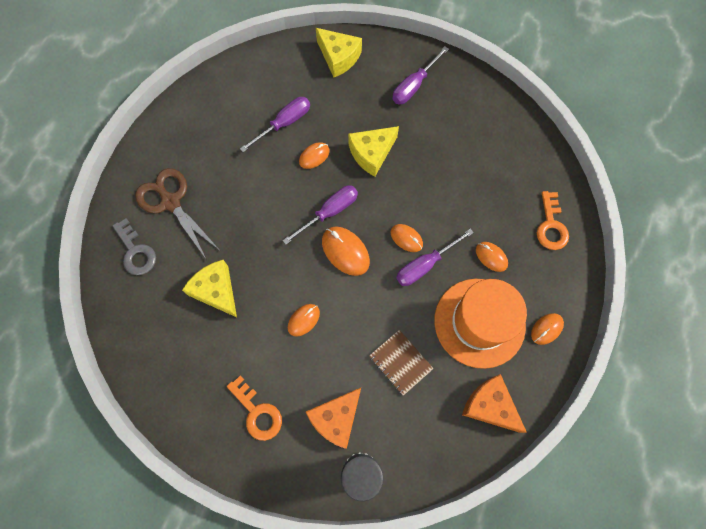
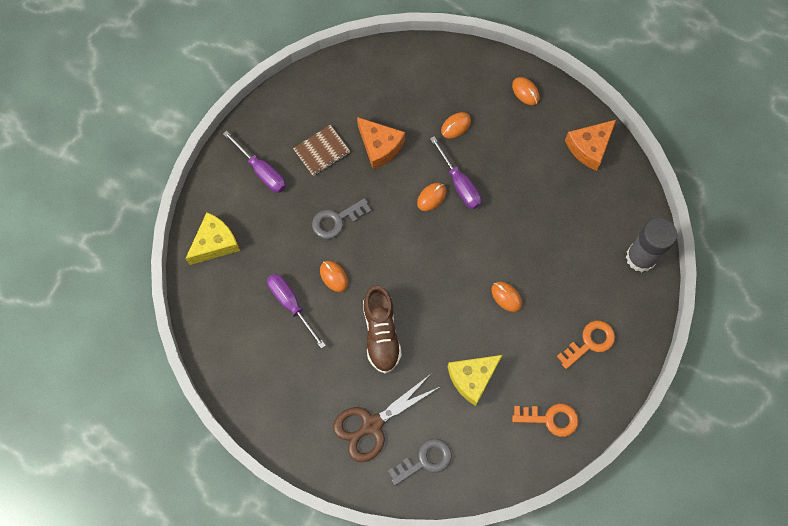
camera: 85 degrees left, 0 degrees up
purple screwdriver [283,185,358,245] -> none
orange cheese [306,388,361,449] -> orange cheese moved to [357,117,405,169]
orange mouse [322,227,370,276] -> none
yellow cheese [348,126,399,177] -> grey key [312,198,371,239]
brown notebook [369,330,434,396] -> brown notebook moved to [293,125,350,176]
orange hat [434,279,527,369] -> none
orange key [537,191,569,250] -> orange key moved to [512,404,579,437]
none -> brown shoe [363,286,402,374]

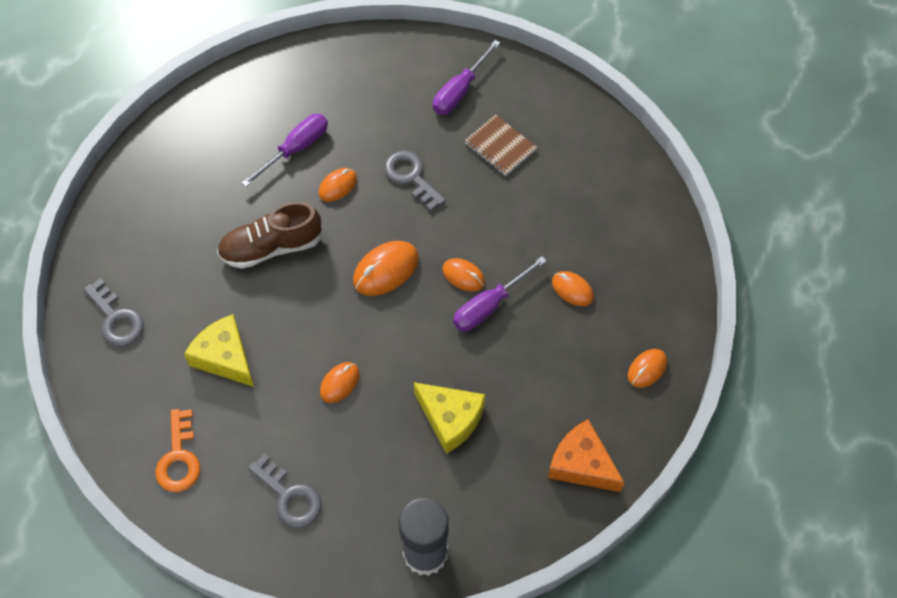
camera: 80 degrees right, 10 degrees down
yellow cheese [185,212,240,265] -> yellow cheese moved to [414,382,485,454]
brown scissors [333,373,440,462] -> none
orange cheese [357,117,405,169] -> none
orange key [557,321,615,369] -> grey key [248,454,322,528]
none -> orange mouse [353,241,419,296]

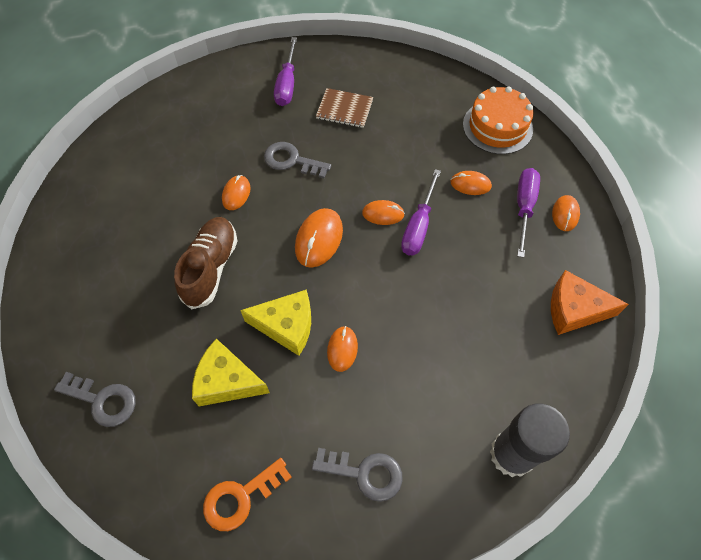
camera: 30 degrees left, 0 degrees up
orange key [155,409,200,492] -> orange key turned 90 degrees clockwise [203,458,292,531]
brown shoe [217,202,322,269] -> brown shoe turned 150 degrees clockwise [174,217,238,309]
purple screwdriver [242,114,328,187] -> purple screwdriver moved to [517,168,540,258]
yellow cheese [414,382,485,454] -> yellow cheese moved to [240,289,311,356]
none -> orange cake [463,86,533,154]

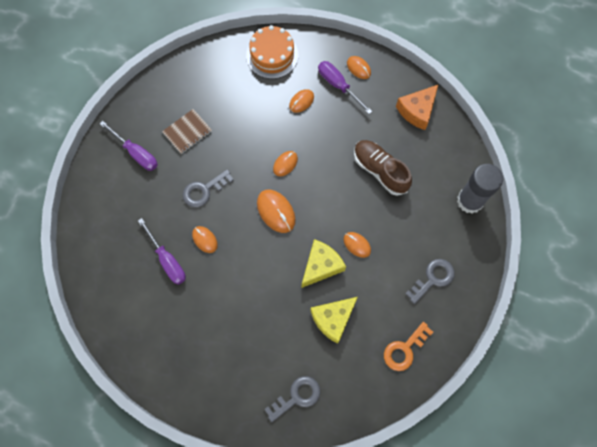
camera: 55 degrees left, 10 degrees up
brown shoe [174,217,238,309] -> brown shoe moved to [354,140,412,196]
orange key [203,458,292,531] -> orange key turned 45 degrees clockwise [384,322,433,371]
purple screwdriver [401,169,441,255] -> purple screwdriver moved to [138,218,186,285]

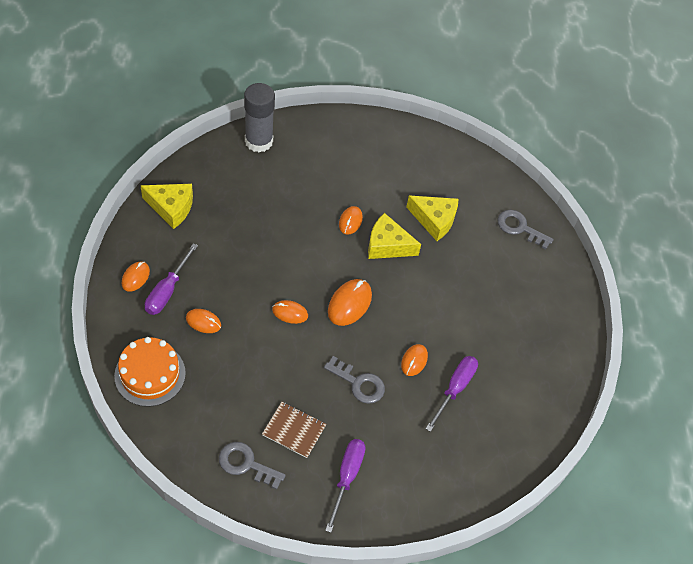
camera: 120 degrees left, 15 degrees down
brown shoe [354,140,412,196] -> none
orange key [384,322,433,371] -> none
orange cheese [396,84,439,130] -> yellow cheese [140,184,193,229]
grey key [405,259,454,304] -> grey key moved to [219,442,286,490]

